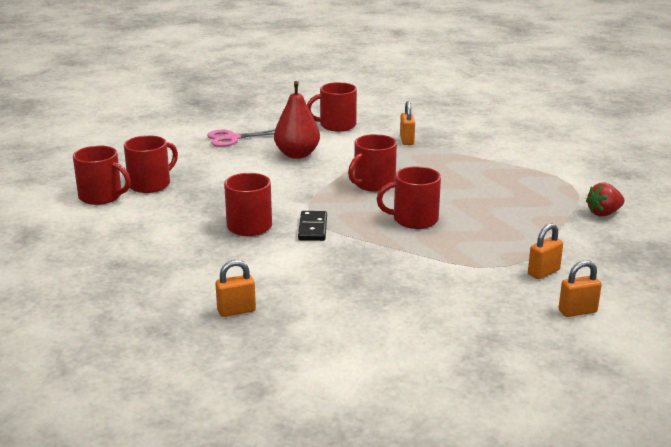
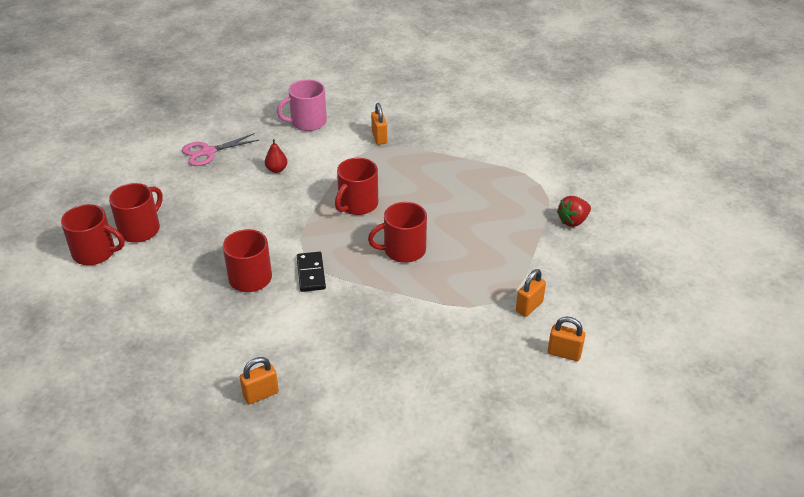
camera: 10 degrees left, 15 degrees up
red pear [274,81,320,159] -> red pear [265,139,287,173], size x0.50
red mug [307,82,357,131] -> pink mug [277,80,327,131]
orange padlock [559,260,602,317] -> orange padlock turned 45 degrees clockwise [548,316,585,361]

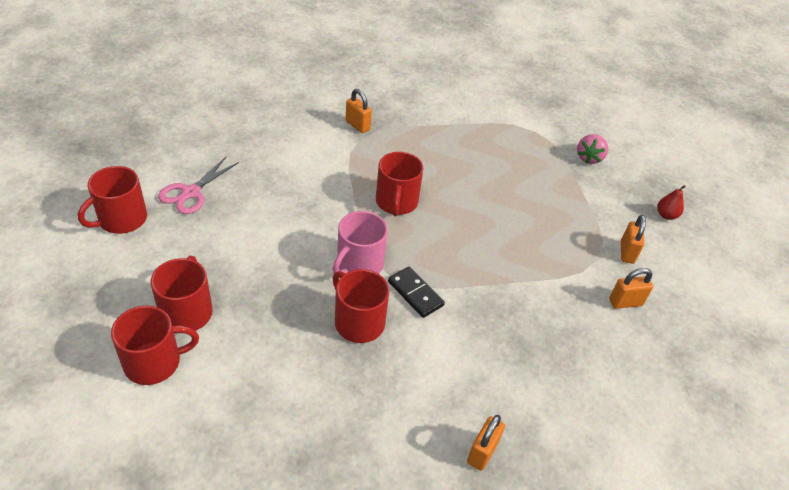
camera: 35 degrees left, 5 degrees up
red pear [265,139,287,173] -> red pear moved to [657,185,686,220]
pink mug [277,80,327,131] -> pink mug moved to [333,211,388,274]
red mug [368,202,427,263] -> red mug moved to [78,166,147,234]
orange padlock [548,316,585,361] -> orange padlock moved to [609,268,653,309]
red strawberry [557,196,591,227] -> pink strawberry [577,134,608,164]

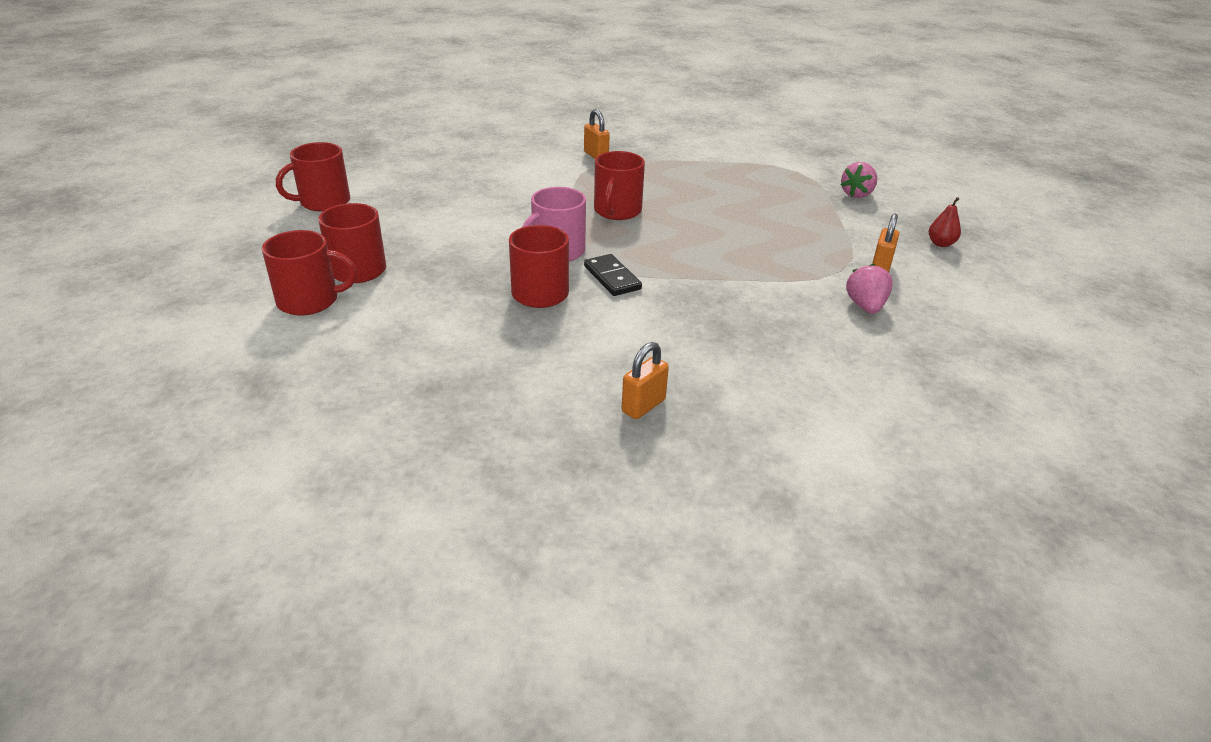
camera: 15 degrees right, 10 degrees down
pink scissors [158,157,239,214] -> none
orange padlock [609,268,653,309] -> pink strawberry [846,264,893,314]

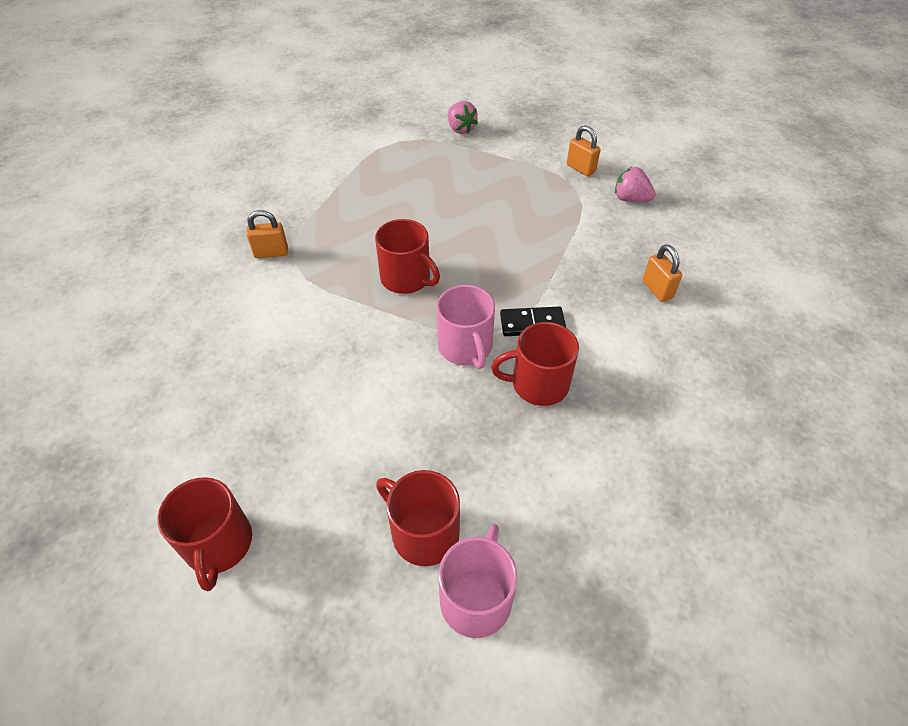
camera: 65 degrees left, 15 degrees up
red mug [262,230,357,316] -> pink mug [439,524,517,638]
orange padlock [622,342,669,419] -> orange padlock moved to [643,244,682,302]
red pear [929,197,961,247] -> none

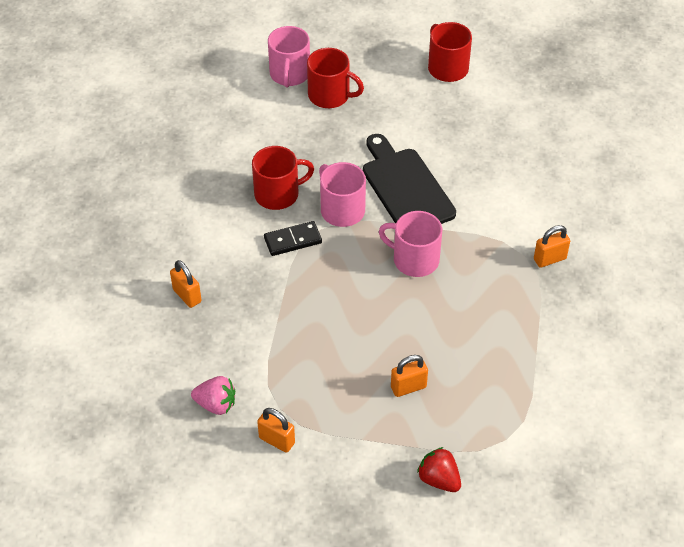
camera: 165 degrees right, 0 degrees up
red mug [375,219,440,294] -> pink mug [379,211,442,277]
pink strawberry [448,101,478,134] -> red strawberry [417,447,461,492]
none -> black cutting board [363,134,456,224]
none -> orange padlock [391,355,428,397]

